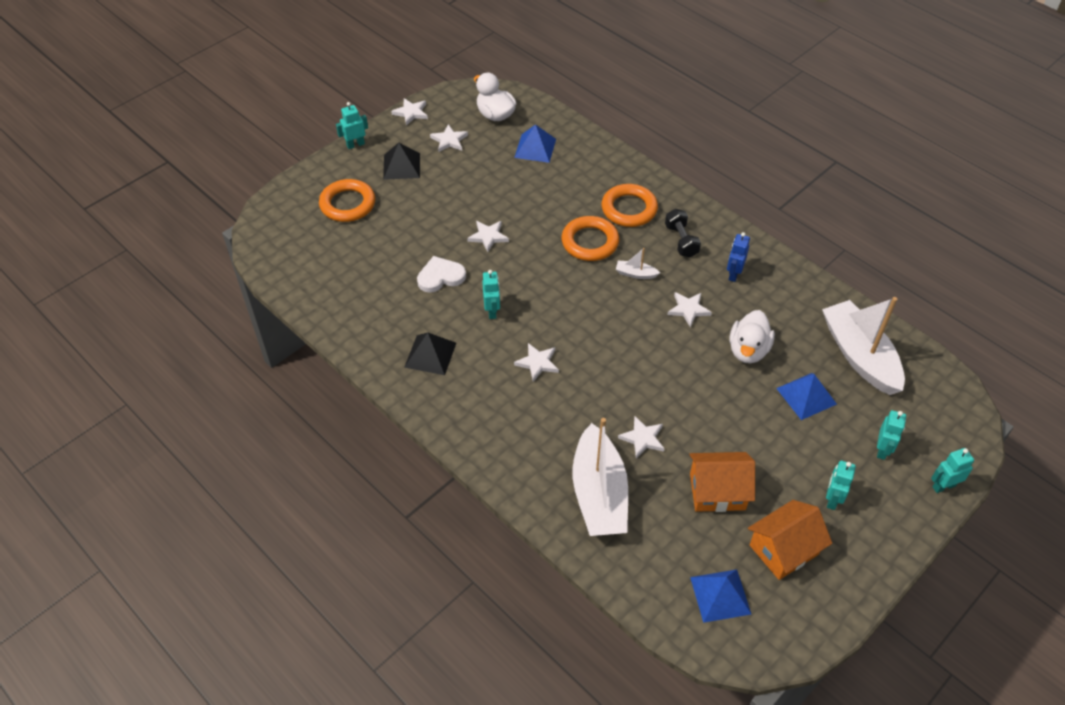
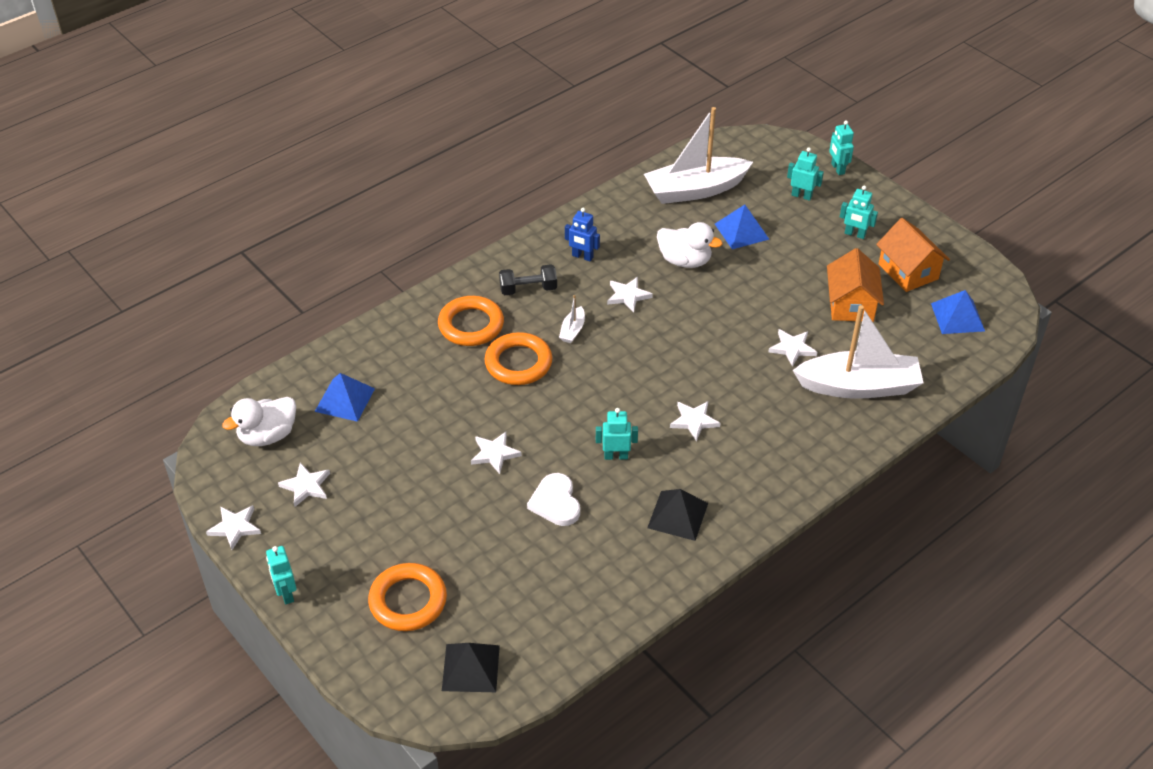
camera: 85 degrees left, 5 degrees down
black pyramid [383,143,420,180] -> black pyramid moved to [442,643,500,692]

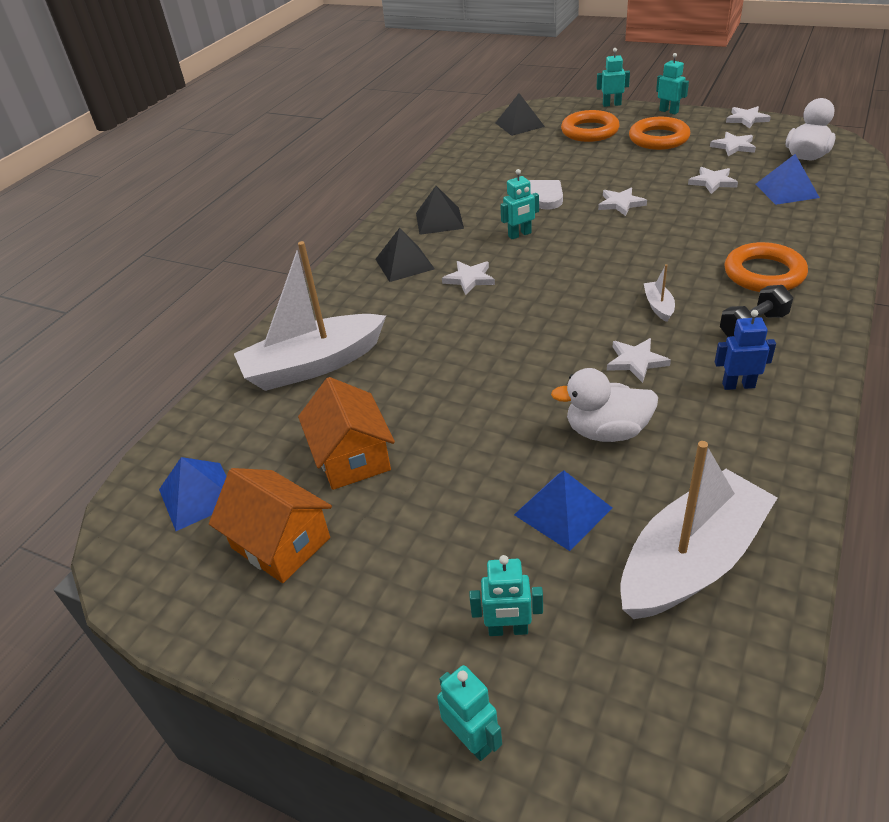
camera: 160 degrees right, 5 degrees down
orange ring [485,332,552,385] -> orange ring moved to [629,117,690,150]
white star [769,329,817,367] -> white star moved to [688,167,738,194]
turquoise robot [840,185,878,239] -> turquoise robot moved to [596,48,630,107]
none -> black pyramid [375,228,435,282]

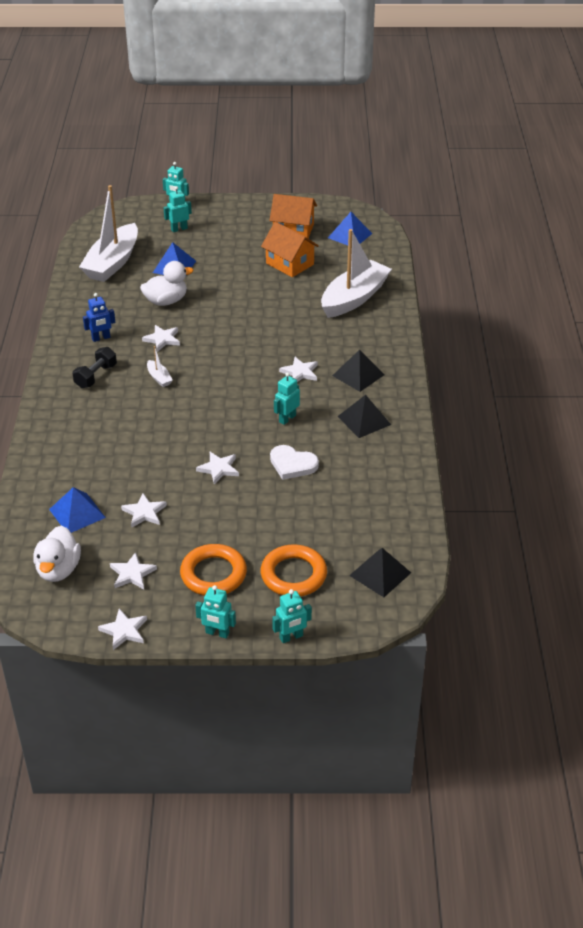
camera: 150 degrees right, 0 degrees up
orange ring [724,242,808,292] -> none

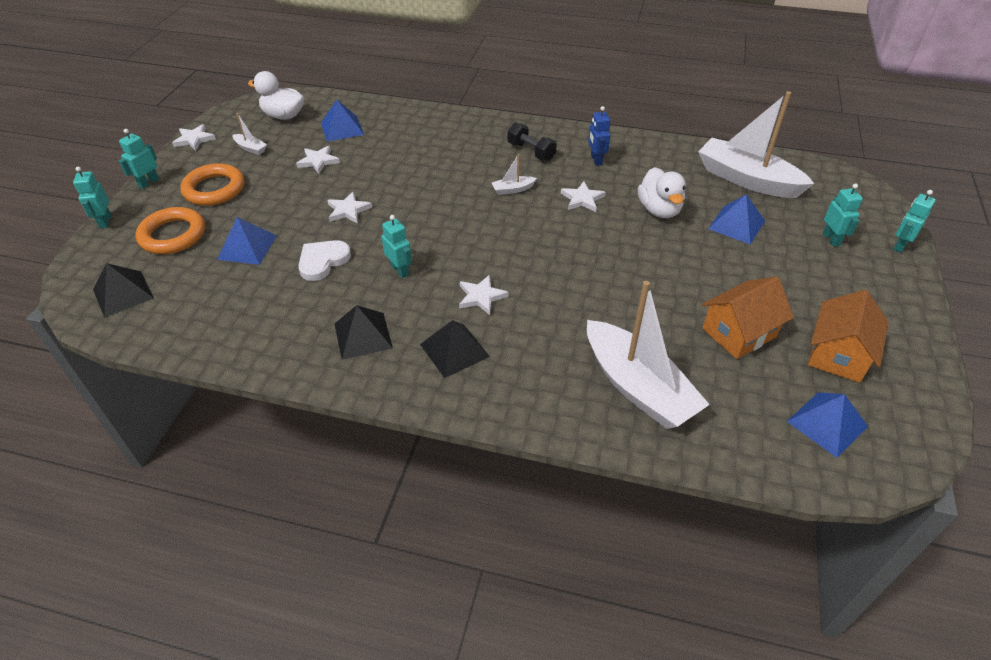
camera: 105 degrees right, 5 degrees up
white star [110,552,157,589] -> white boat [233,113,267,155]
none -> blue pyramid [217,217,277,265]

